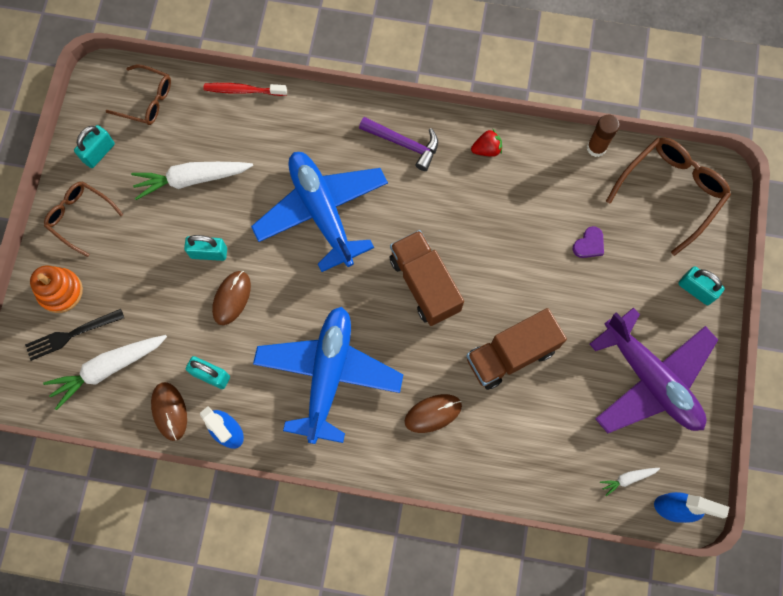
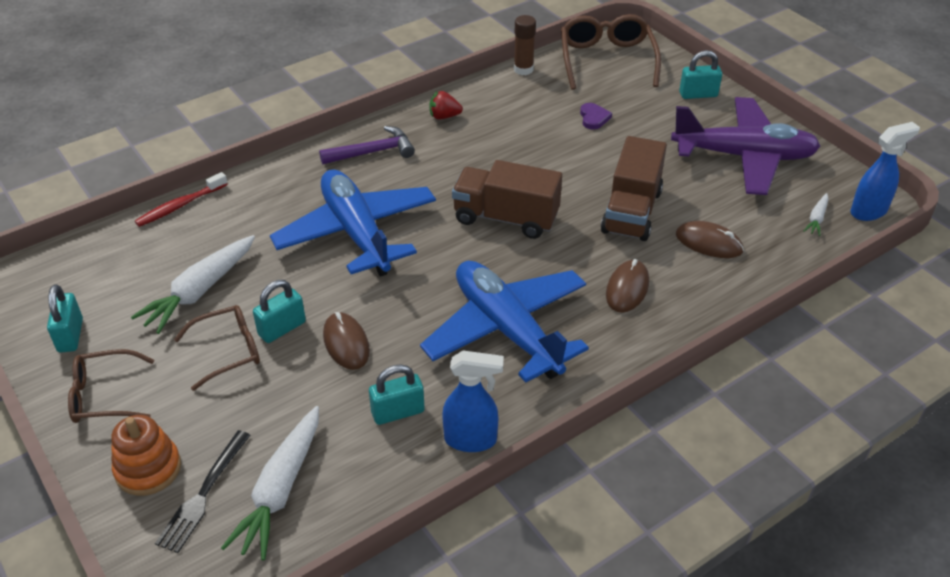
camera: 45 degrees left, 30 degrees down
brown glasses [106,65,171,125] -> brown glasses moved to [174,305,260,391]
brown mouse [151,382,187,441] -> brown mouse moved to [676,221,744,258]
blue plane [251,152,388,272] -> blue plane turned 45 degrees clockwise [270,169,436,277]
red strawberry [471,129,502,157] -> red strawberry turned 120 degrees counterclockwise [429,91,463,120]

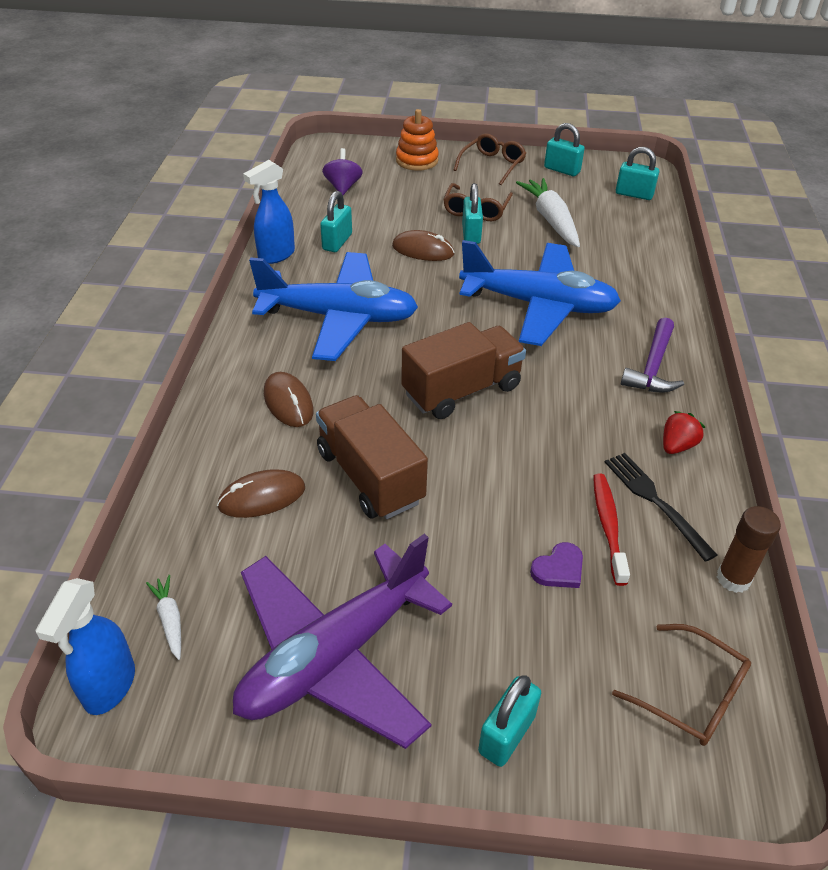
camera: 130 degrees right, 0 degrees up
red toothbrush [135,172,228,227] -> red toothbrush moved to [593,474,630,586]
black fork [155,430,250,553] -> black fork moved to [605,453,717,562]
white carrot [221,406,319,560] -> purple spinning top [322,148,363,195]
brown glasses [561,14,661,90] -> brown glasses [612,624,751,746], size x0.64
purple heart [580,103,612,130] -> purple heart turned 75 degrees counterclockwise [530,542,583,588]
none -> turquoise padlock [616,147,659,200]

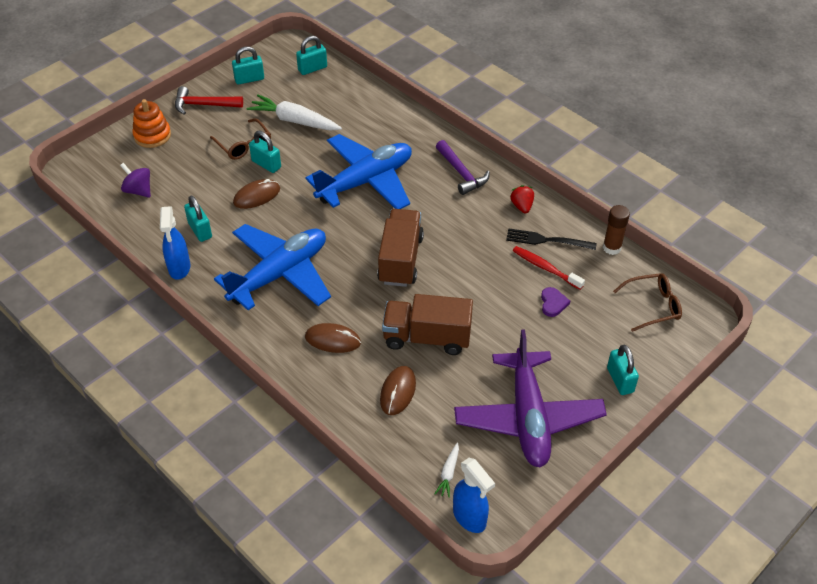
camera: 50 degrees left, 5 degrees up
white carrot [146,575,181,660] -> white carrot turned 90 degrees counterclockwise [435,443,459,498]
brown glasses [454,133,526,185] -> red hammer [175,86,243,115]

